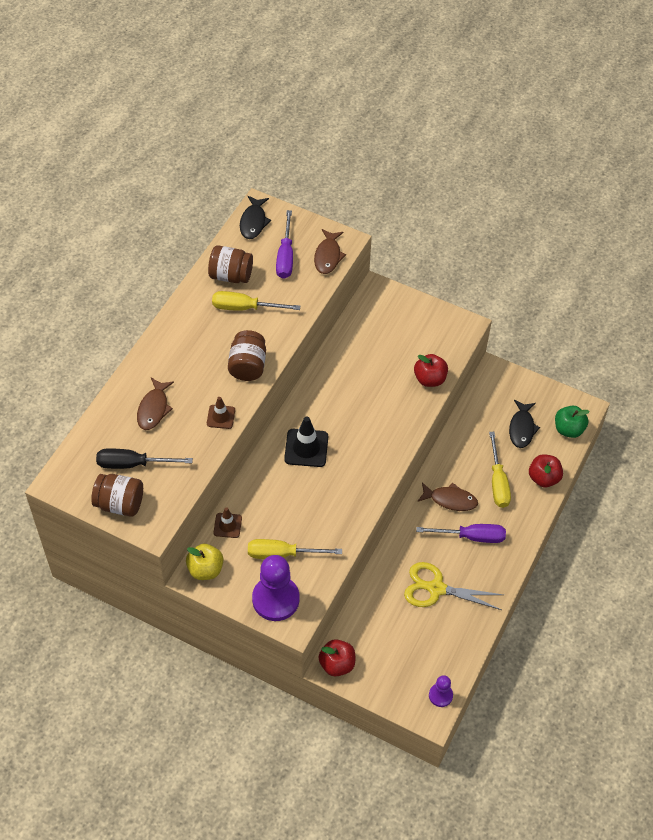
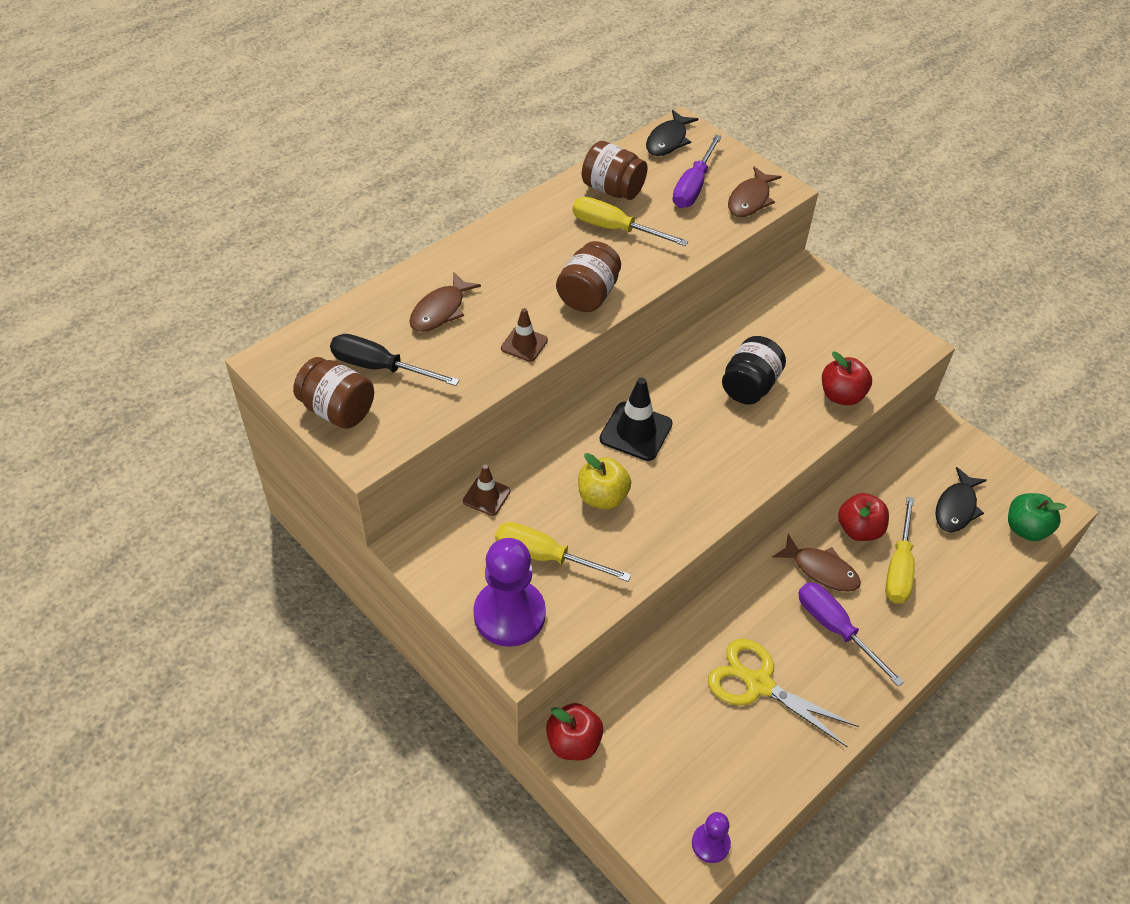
camera: 20 degrees right, 5 degrees down
yellow apple [186,543,223,580] -> yellow apple moved to [578,453,631,509]
purple screwdriver [416,524,506,543] -> purple screwdriver turned 150 degrees counterclockwise [798,582,904,687]
red apple [529,454,563,487] -> red apple moved to [838,493,889,541]
none -> black jar [722,336,786,404]

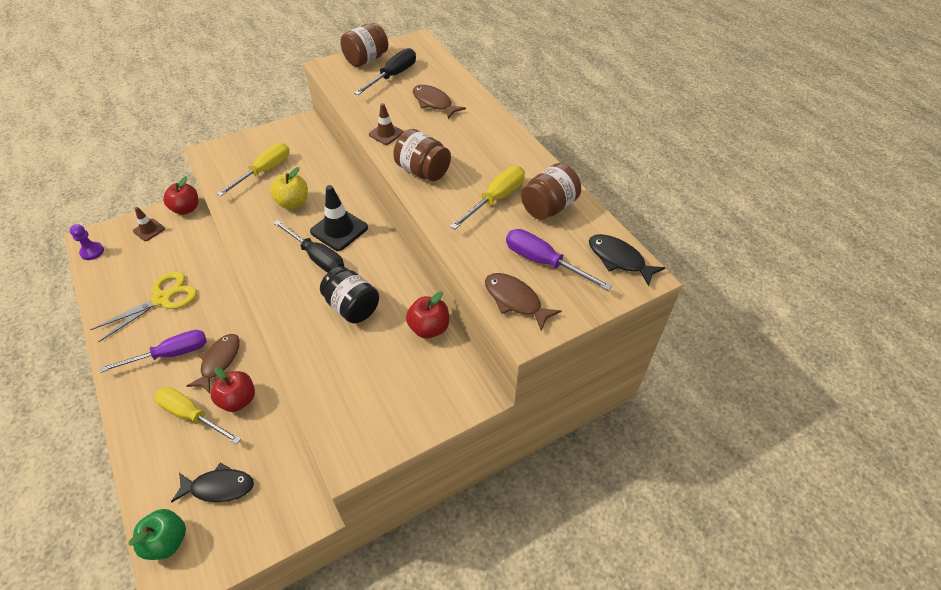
camera: 105 degrees right, 0 degrees up
brown traffic cone [463,465,511,516] -> brown traffic cone moved to [133,207,165,241]
purple pawn [473,538,546,647] -> none
brown fish [773,534,861,592] -> brown fish turned 150 degrees clockwise [187,334,240,393]
red apple [822,352,872,405] -> red apple moved to [406,291,449,339]
black fish [935,467,987,532] -> black fish turned 135 degrees clockwise [171,463,254,502]
none -> black screwdriver [273,220,344,273]

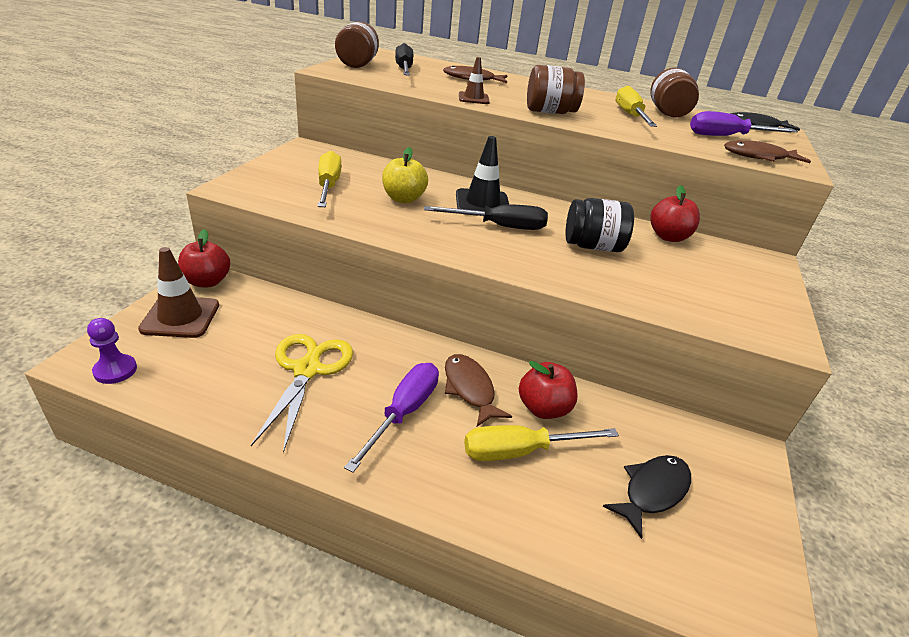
camera: 45 degrees left, 15 degrees down
green apple [129,509,186,560] -> none
brown traffic cone [133,207,165,241] -> brown traffic cone [138,247,219,338], size x1.64

